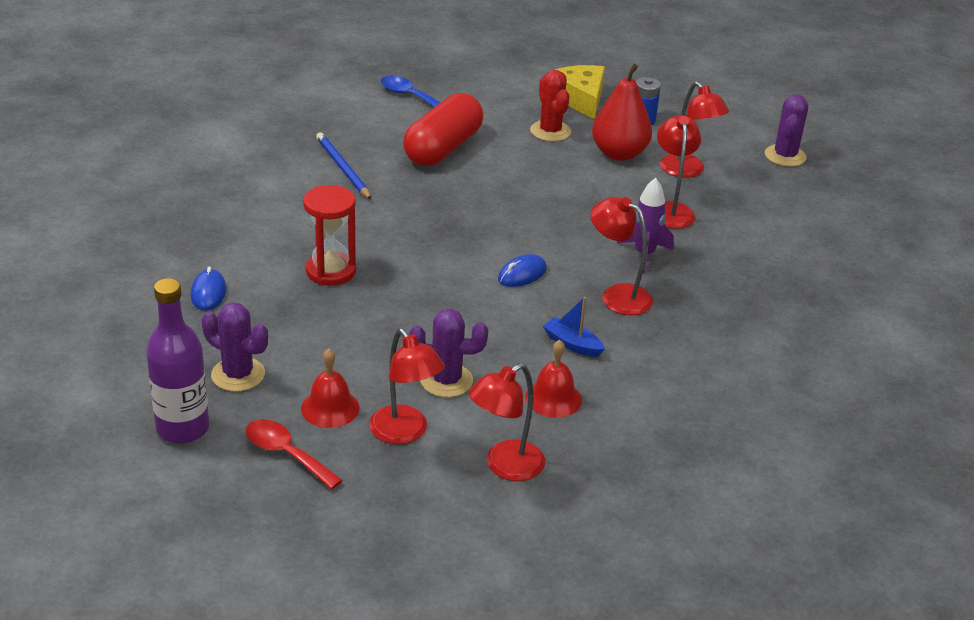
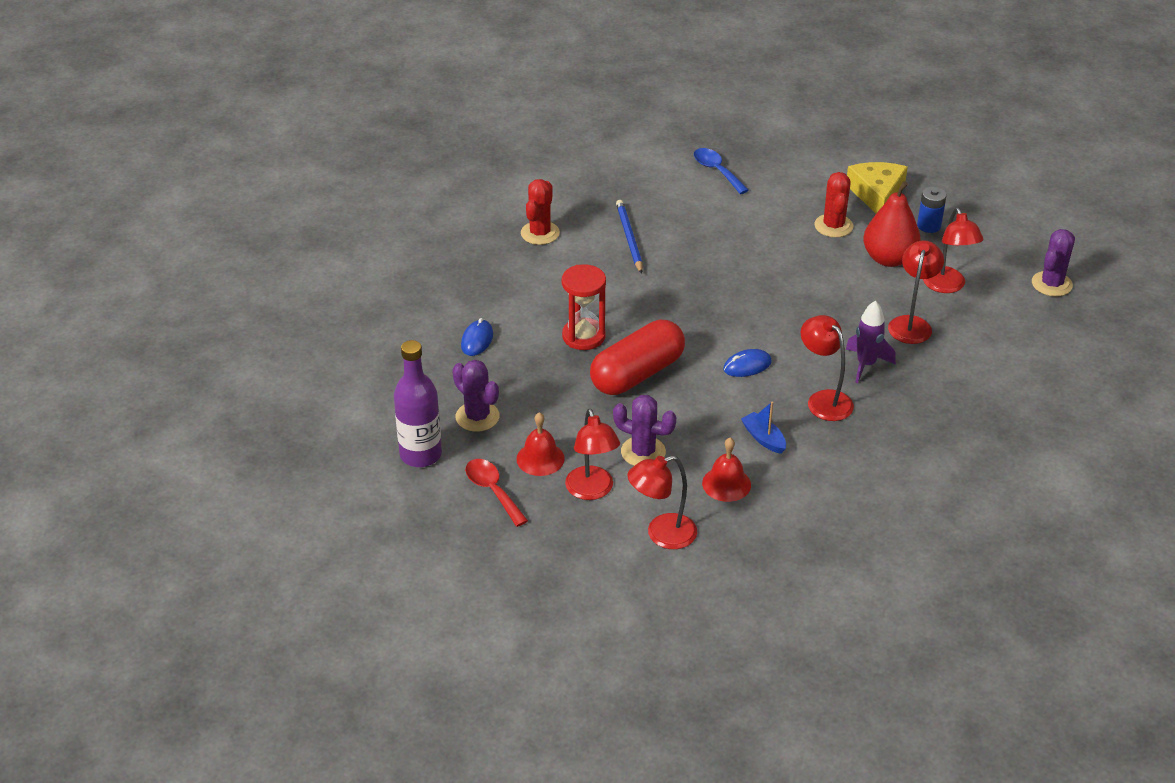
camera: 20 degrees right, 5 degrees up
red capsule [403,93,483,166] -> red capsule moved to [590,320,685,395]
none -> red cactus [521,179,560,245]

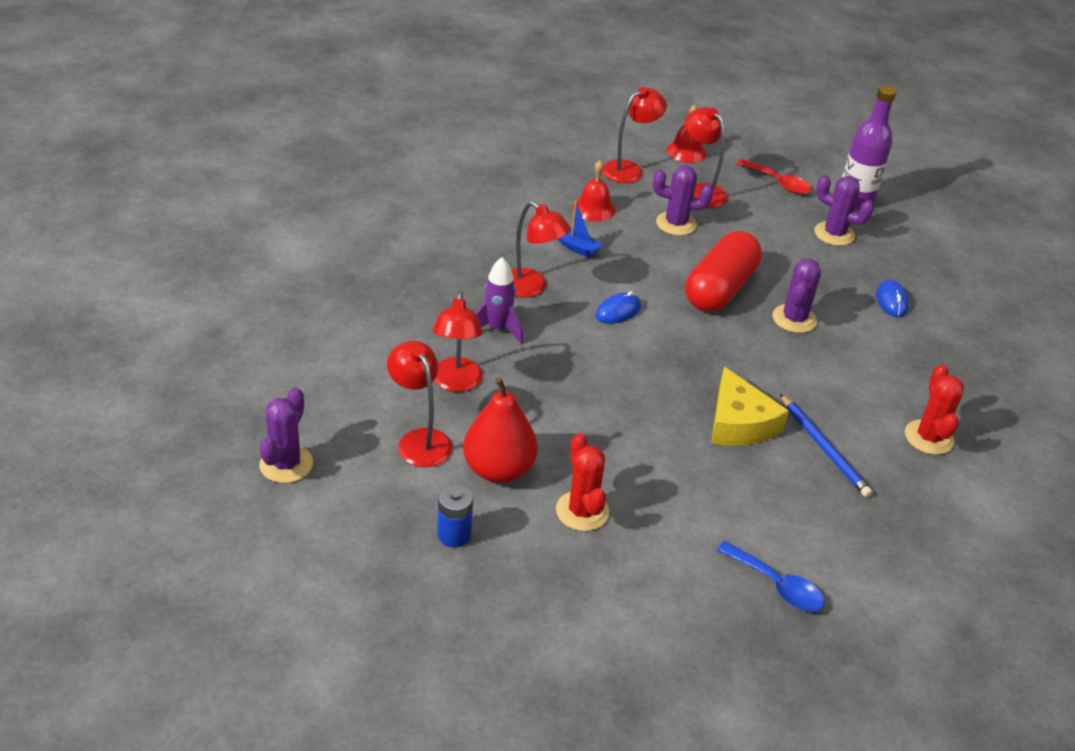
camera: 160 degrees right, 0 degrees up
red bell [516,412,565,476] -> red bell moved to [666,105,707,163]
red hourglass [562,264,606,350] -> purple cactus [772,259,821,333]
yellow cheese [847,162,908,213] -> yellow cheese moved to [711,367,789,446]

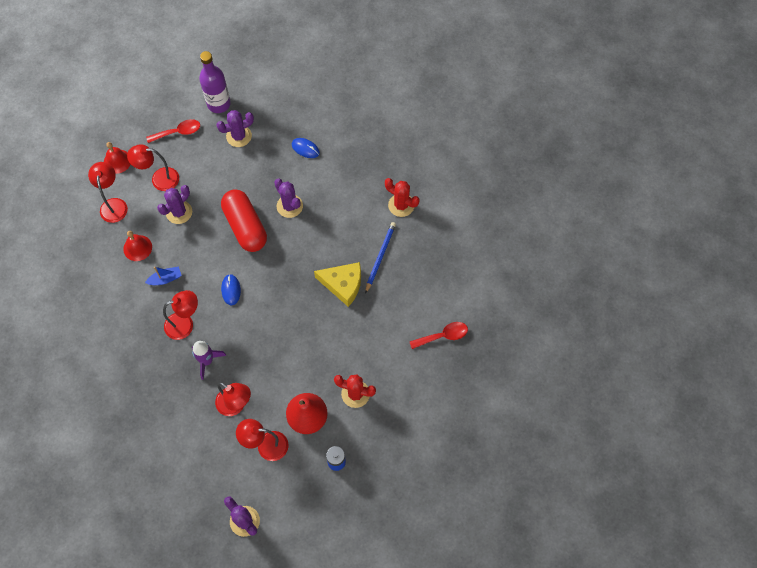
camera: 55 degrees left, 25 degrees up
blue spoon [717,541,824,612] -> red spoon [410,322,468,349]
blue pencil [780,394,872,497] -> blue pencil turned 75 degrees counterclockwise [365,222,396,294]

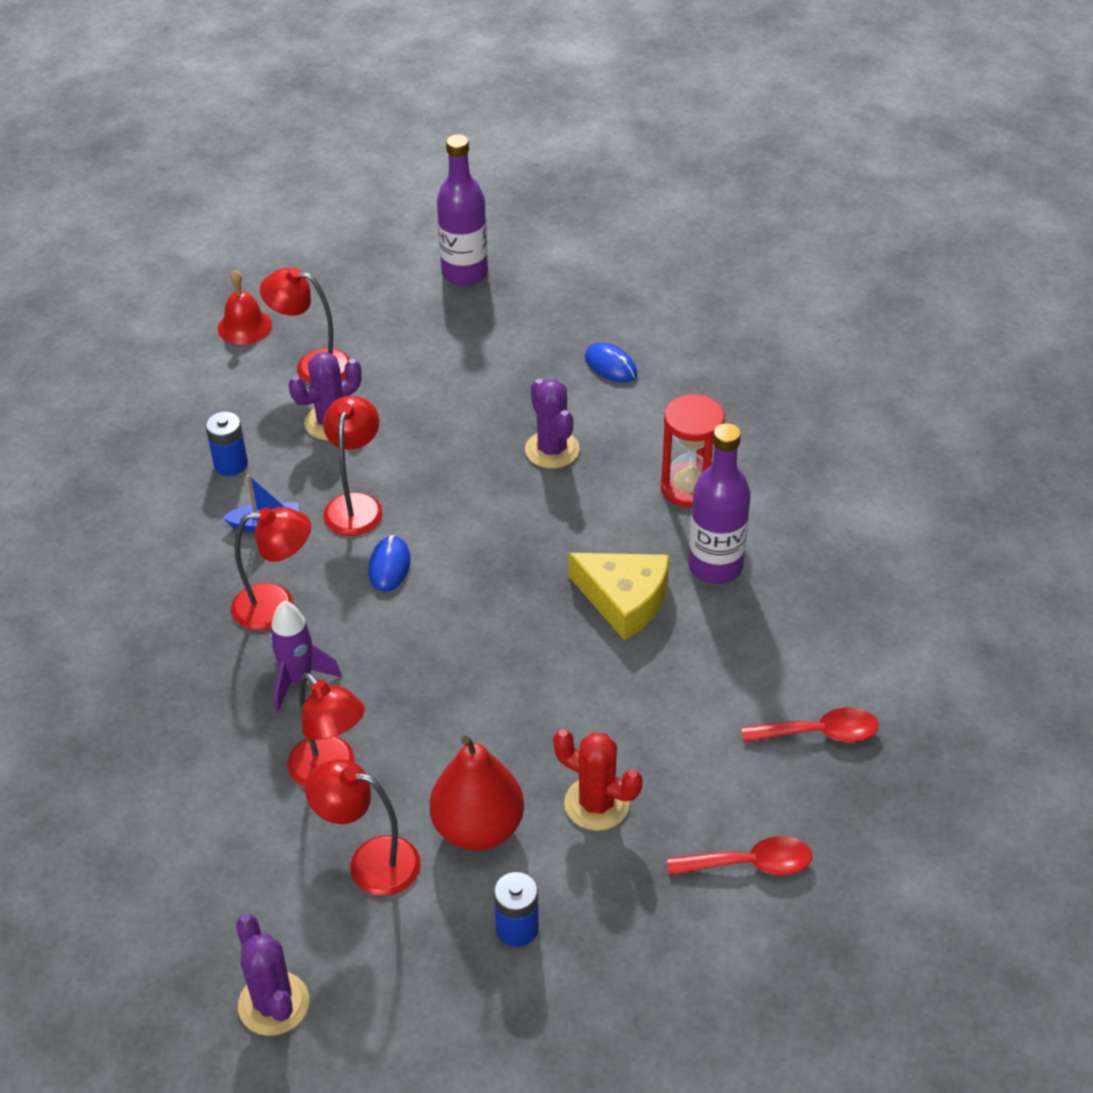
camera: 15 degrees right, 20 degrees down
red lamp [88,162,128,223] -> red lamp moved to [323,396,383,536]
red bell [123,231,152,261] -> blue battery [205,412,248,476]
red spoon [146,119,200,143] -> red spoon moved to [667,836,812,875]
purple cactus [216,110,254,147] -> none
red capsule [221,189,267,252] -> none
blue pencil [365,222,396,294] -> purple bottle [688,423,751,584]
red cactus [385,178,419,217] -> none
none -> red hourglass [661,394,725,508]

